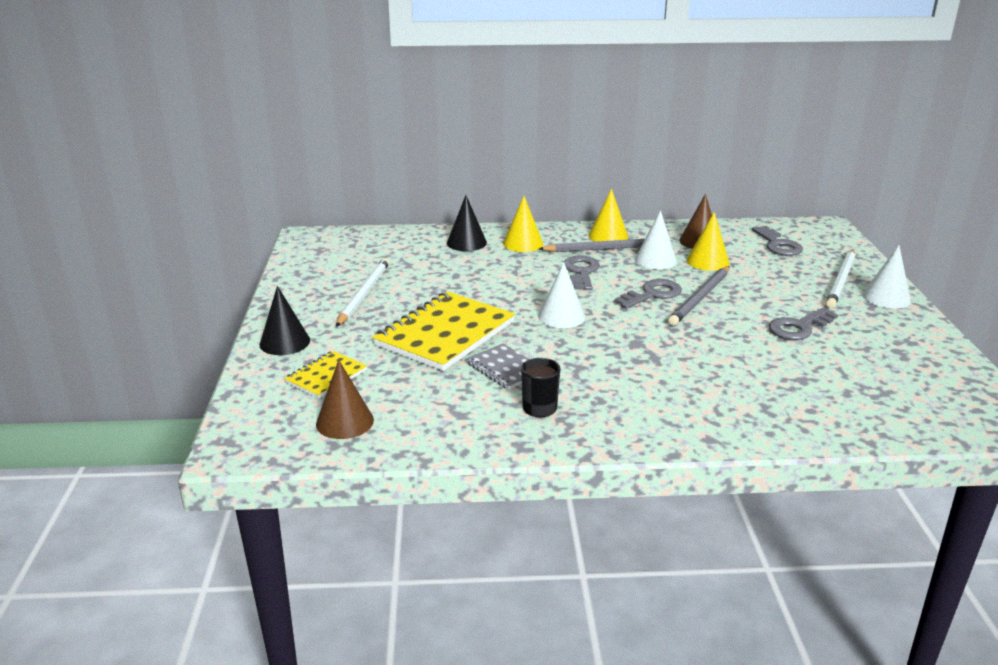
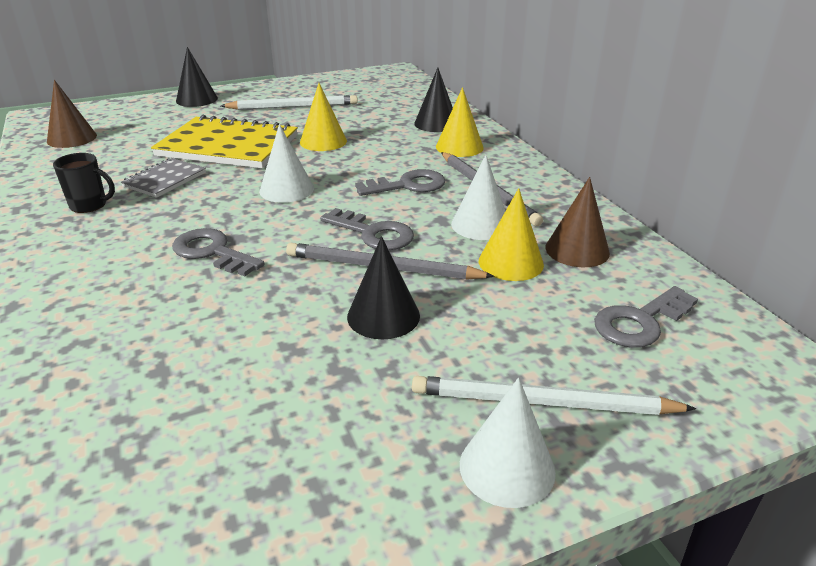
camera: 70 degrees right, 5 degrees up
yellow notebook [284,351,367,398] -> none
yellow cone [589,189,628,241] -> yellow cone moved to [300,83,347,151]
grey key [769,307,838,340] -> grey key moved to [172,228,265,276]
none -> black cone [347,236,420,339]

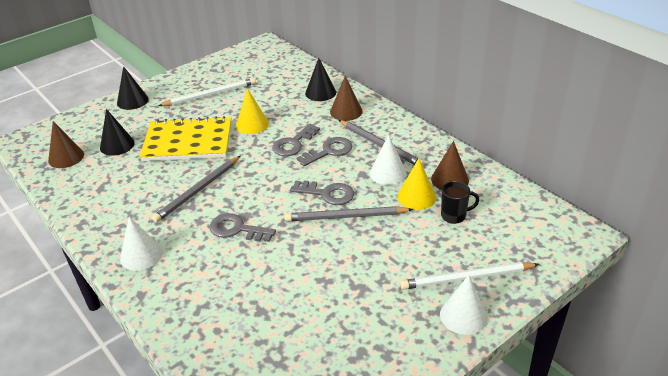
camera: 15 degrees left, 5 degrees up
black mug [53,153,115,213] -> black mug moved to [441,181,479,224]
grey notebook [121,158,206,198] -> none
white cone [259,124,314,203] -> white cone moved to [120,216,162,271]
black cone [347,236,420,339] -> black cone moved to [100,109,135,156]
yellow cone [436,87,484,157] -> brown cone [330,76,363,121]
grey key [594,286,698,347] -> grey key moved to [272,124,320,156]
none -> grey pencil [152,156,240,223]

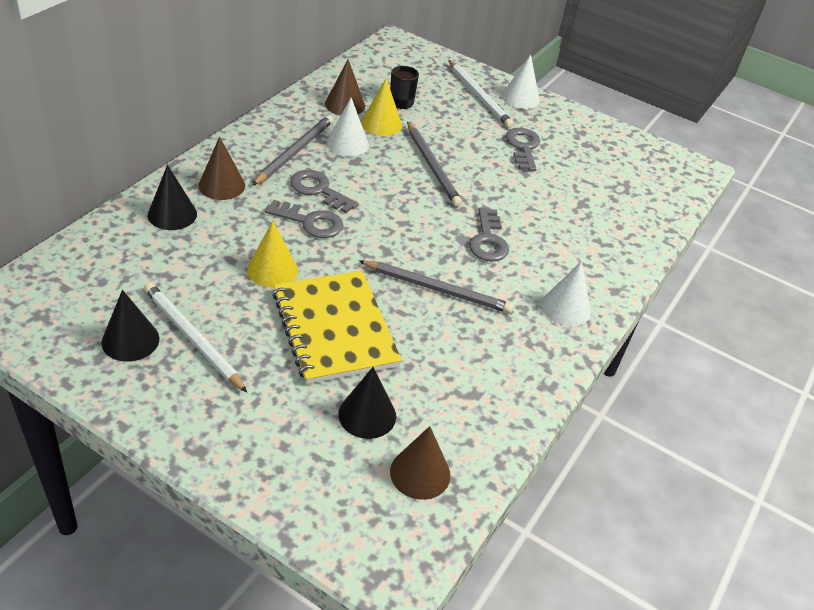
camera: 115 degrees left, 5 degrees up
black cone [117,66,149,110] -> black cone moved to [101,290,160,362]
grey key [290,181,354,205] -> grey key moved to [506,128,540,171]

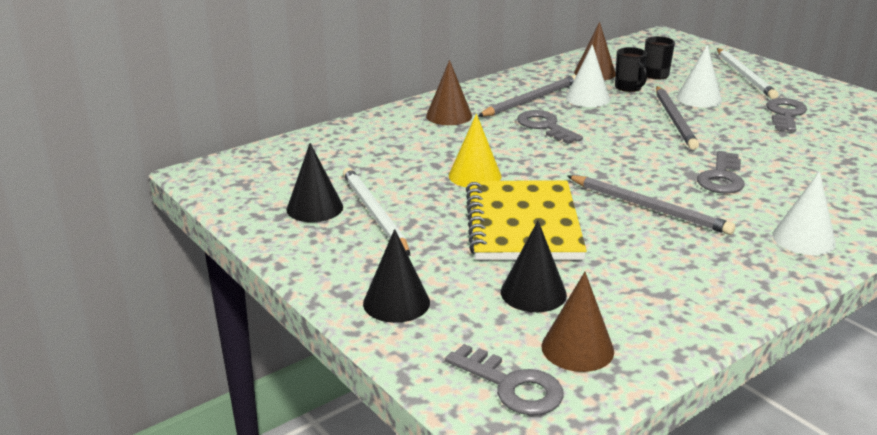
camera: 25 degrees right, 15 degrees down
black cone [148,165,197,230] -> black cone moved to [363,229,430,323]
grey key [265,200,343,238] -> grey key moved to [445,344,564,415]
yellow cone [361,78,402,136] -> black mug [615,47,647,92]
white cone [502,54,540,109] -> white cone moved to [676,45,722,108]

